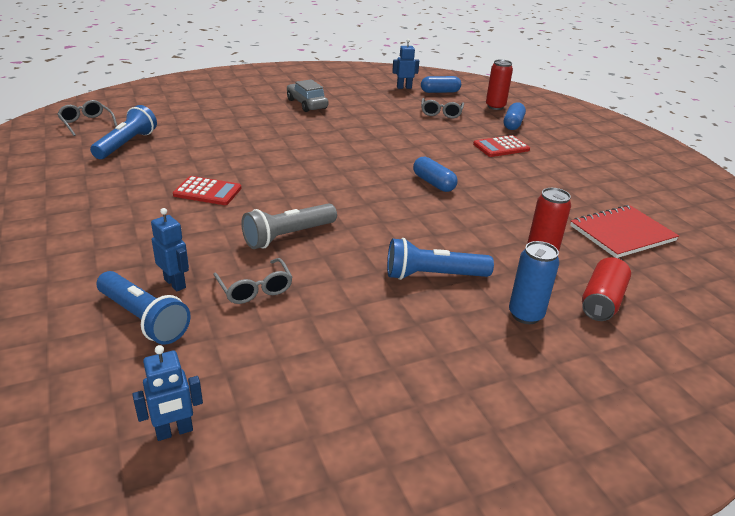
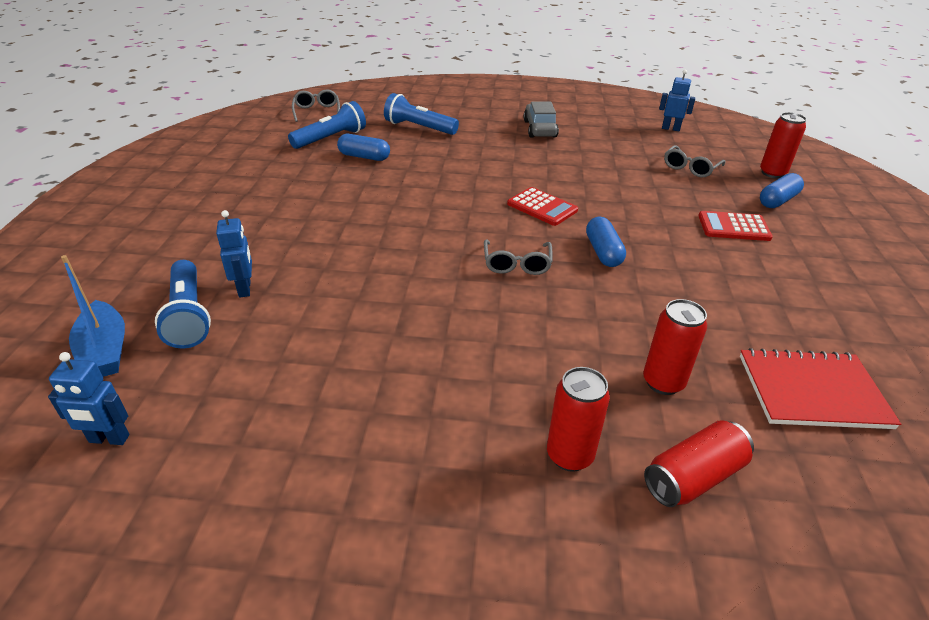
camera: 30 degrees right, 5 degrees up
red calculator [173,176,242,205] -> red calculator moved to [507,187,578,226]
grey glasses [213,258,292,304] -> grey glasses moved to [484,239,553,275]
grey flashlight [241,203,337,249] -> none
blue flashlight [387,238,494,280] -> blue flashlight moved to [384,93,459,135]
blue capsule [421,76,461,93] -> blue capsule moved to [337,134,390,161]
blue can [509,241,559,324] -> red can [547,367,610,472]
none -> blue boat [61,255,125,377]

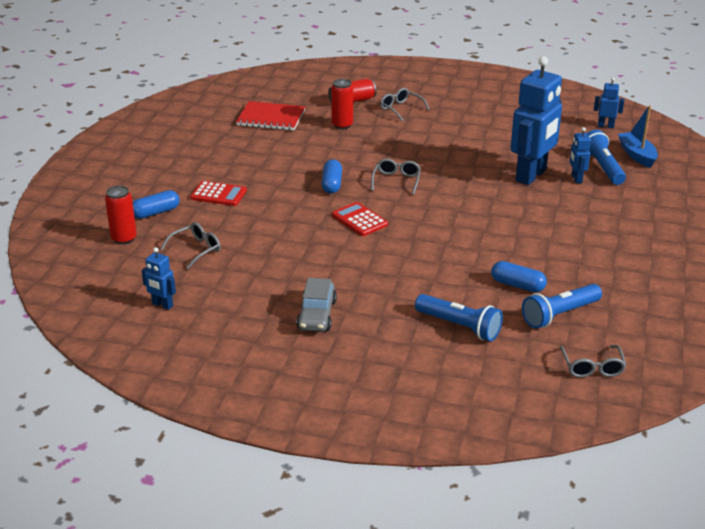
camera: 170 degrees left, 5 degrees down
red can [547,367,610,472] -> grey glasses [380,88,430,122]
none -> blue robot [510,56,562,185]

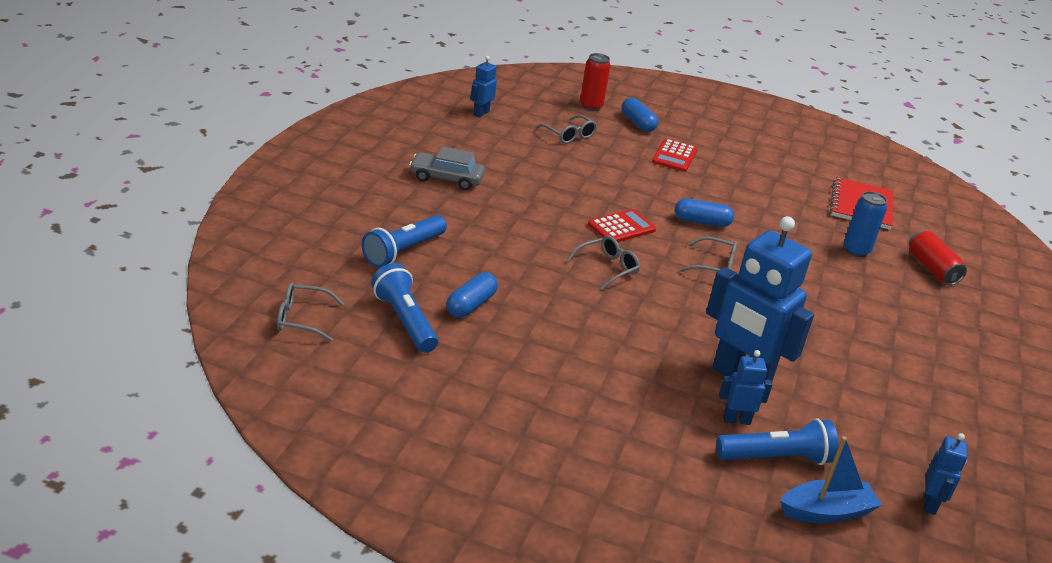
camera: 90 degrees right, 0 degrees up
red can [331,79,353,130] -> blue can [844,191,887,257]
grey glasses [380,88,430,122] -> grey glasses moved to [566,235,640,290]

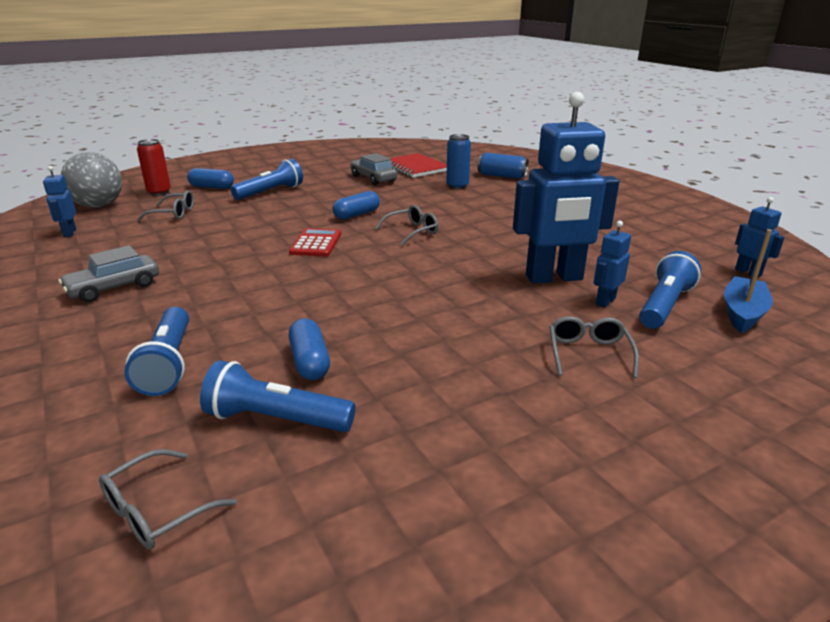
camera: 45 degrees left, 5 degrees down
grey glasses [566,235,640,290] -> grey glasses moved to [550,316,639,378]
red calculator [652,139,697,172] -> blue flashlight [231,159,303,200]
red can [909,231,967,285] -> blue can [478,153,529,179]
none -> grey ball [61,152,122,208]
none -> grey car [350,153,397,185]

